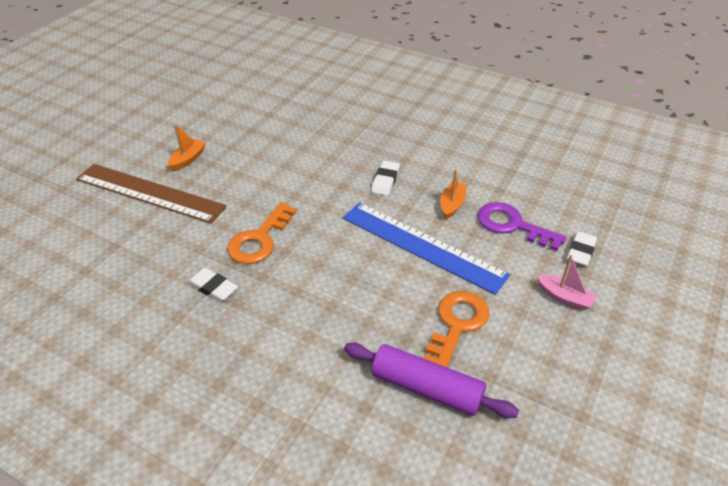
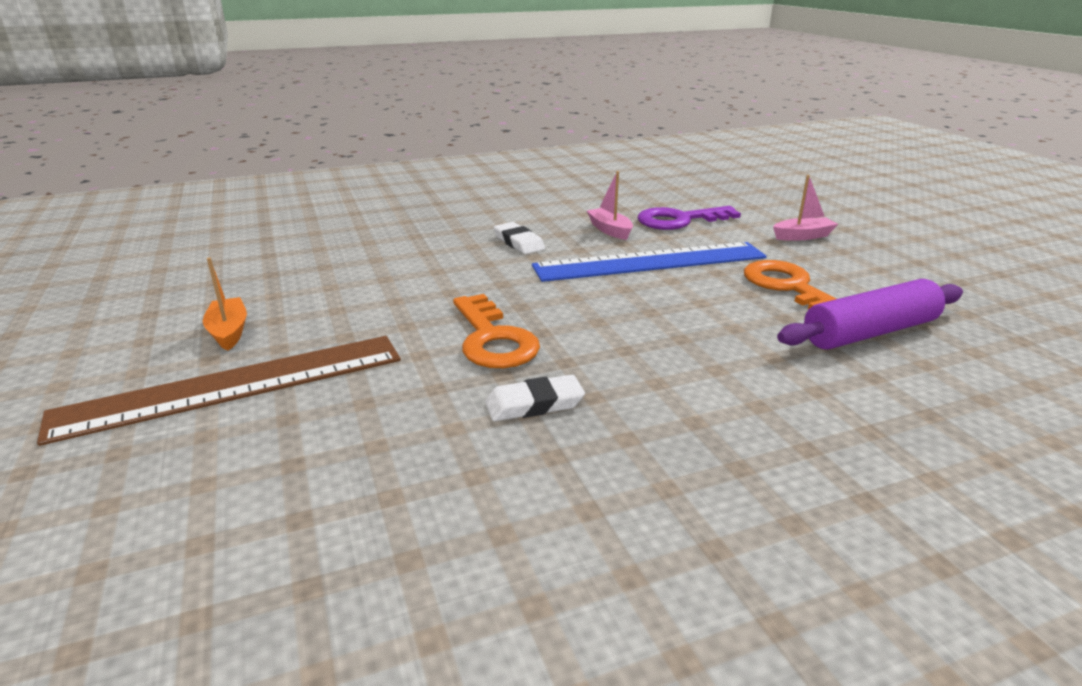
camera: 50 degrees left, 15 degrees down
orange boat [440,169,467,219] -> pink boat [587,171,633,240]
white eraser [567,231,597,266] -> none

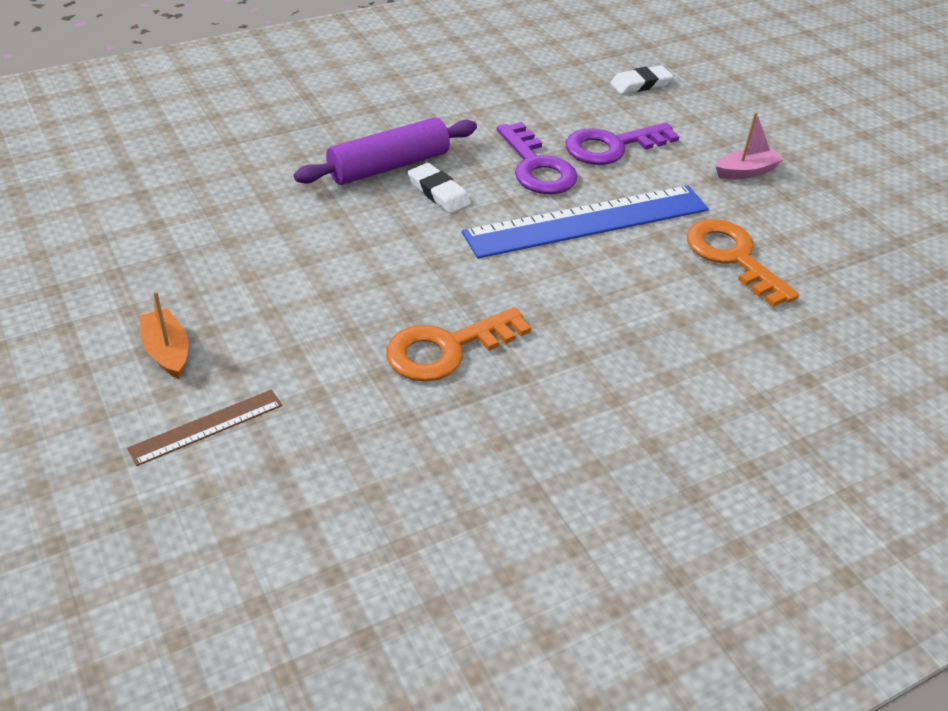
camera: 10 degrees left, 15 degrees up
brown ruler [37,336,401,446] -> brown ruler [127,389,282,466], size x0.47
orange key [453,294,540,368] -> orange key turned 90 degrees clockwise [386,307,531,382]
white eraser [485,375,585,421] -> white eraser moved to [610,65,673,94]
pink boat [587,171,633,240] -> purple key [497,122,578,194]
purple rolling pin [777,279,963,350] -> purple rolling pin moved to [294,117,477,185]

